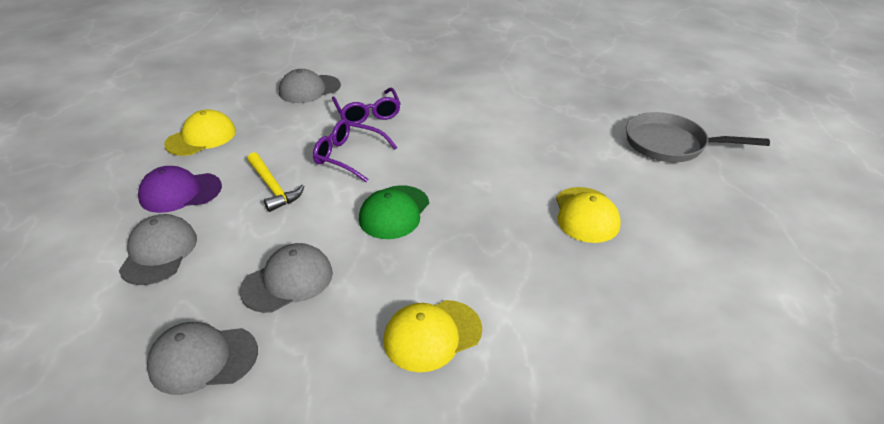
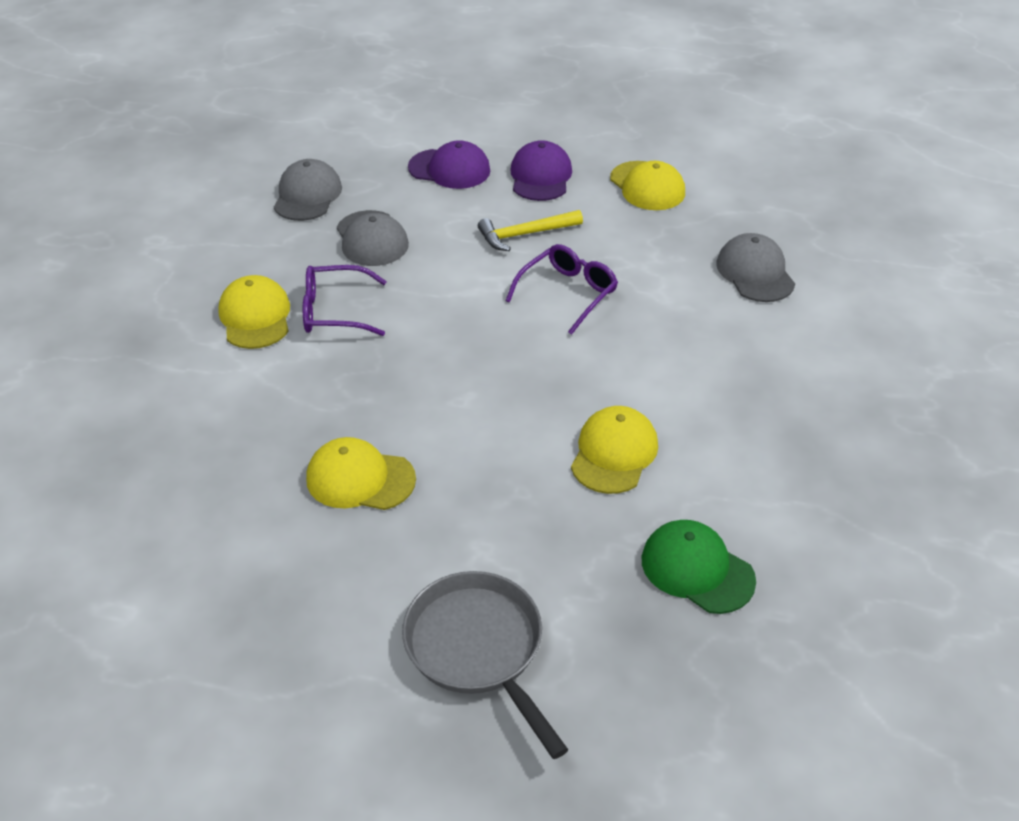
camera: 105 degrees right, 5 degrees up
grey cap [119,214,197,285] -> purple cap [408,140,490,189]
purple glasses [332,88,401,124] -> purple glasses moved to [303,265,387,336]
green cap [359,185,429,239] -> green cap moved to [642,520,756,614]
grey pan [626,112,770,162] -> grey pan turned 60 degrees counterclockwise [402,571,568,759]
none -> yellow cap [571,406,658,494]

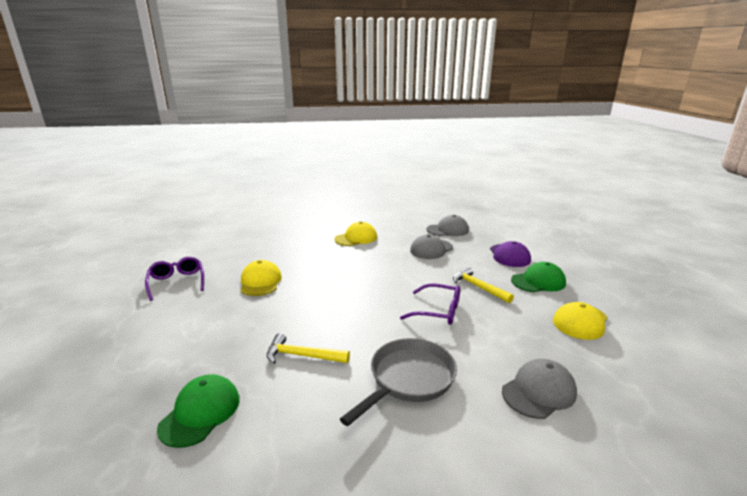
camera: 70 degrees right, 20 degrees down
purple glasses [303,265,387,336] -> purple glasses moved to [145,257,204,301]
grey pan [402,571,568,759] -> grey pan moved to [340,338,457,426]
purple cap [510,140,572,201] -> green cap [511,262,566,292]
yellow cap [571,406,658,494] -> yellow hammer [267,333,350,364]

